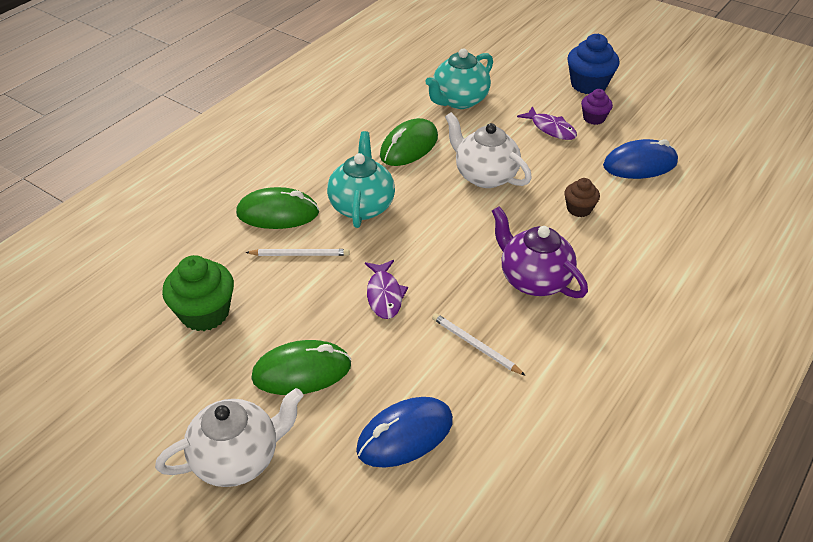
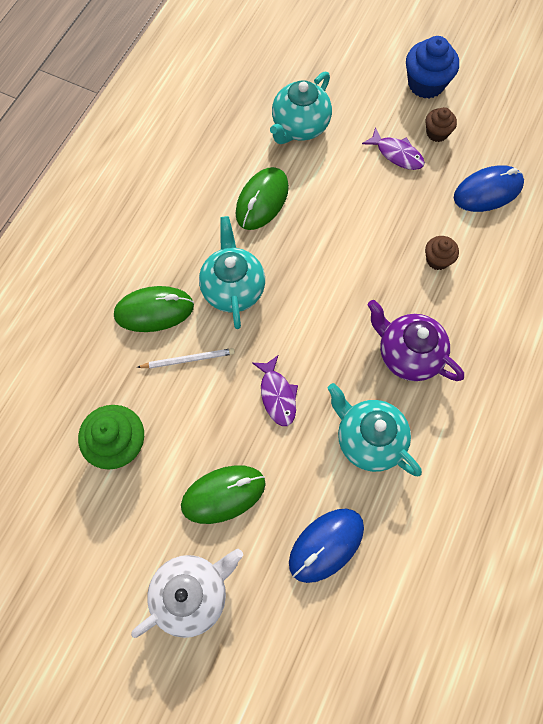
camera: 10 degrees left, 25 degrees up
white pencil [432,313,526,376] -> turquoise teapot [327,383,422,476]
white teapot [445,112,532,188] -> none
purple cupcake [581,89,613,125] -> brown cupcake [426,107,457,142]

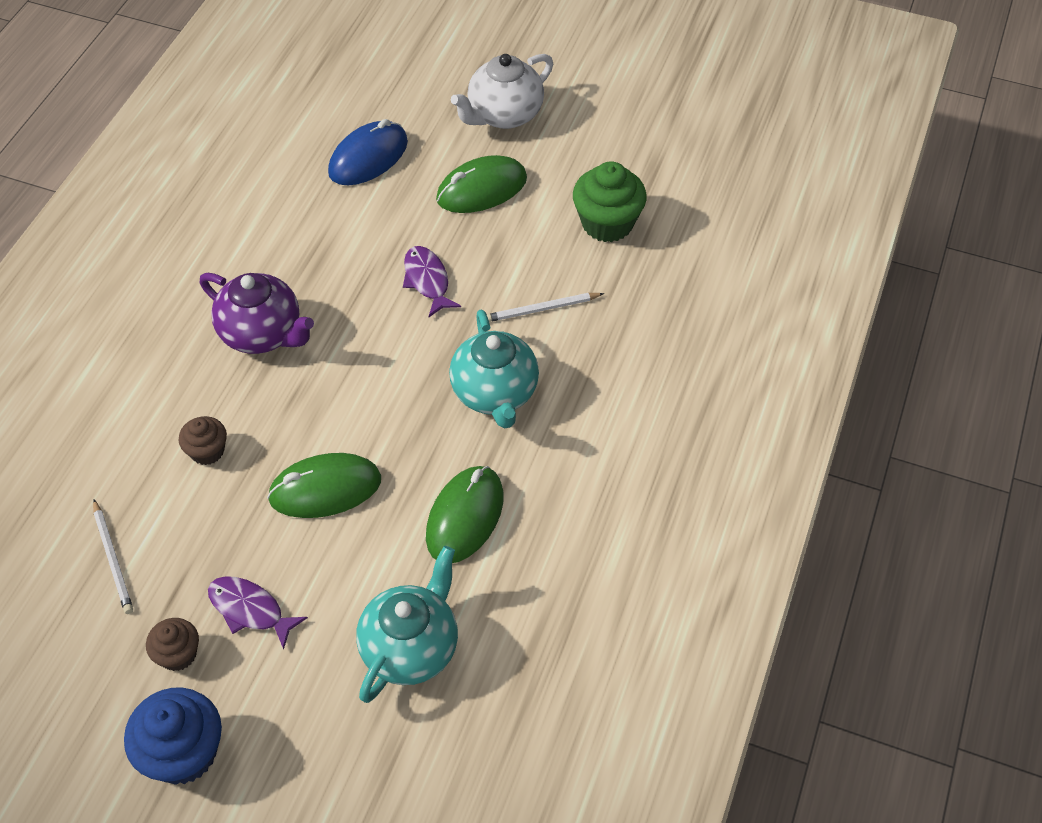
camera: 175 degrees right, 15 degrees down
green mouse [114,286,194,332] -> green mouse moved to [267,453,381,518]
turquoise teapot [327,383,422,476] -> none
blue mouse [454,165,524,212] -> white pencil [93,500,133,614]

